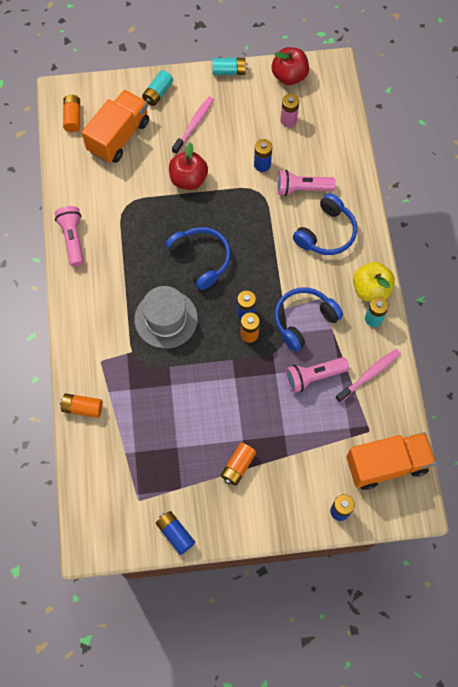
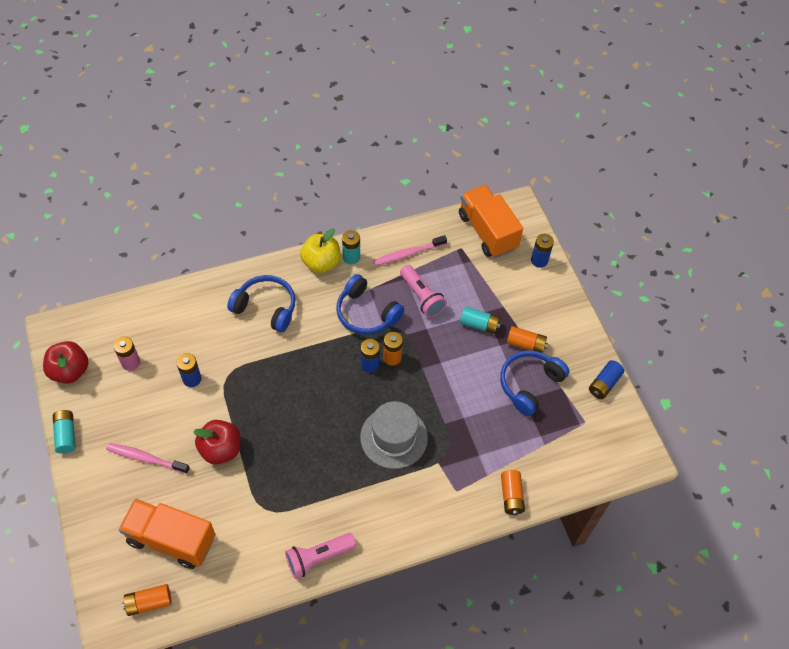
camera: 105 degrees left, 10 degrees down
turquoise battery [142,70,173,106] -> turquoise battery moved to [460,306,501,334]
blue headphones [166,227,231,290] -> blue headphones moved to [500,350,570,416]
pink flashlight [277,170,336,196] -> none
pink toothbrush [335,349,401,403] -> pink toothbrush turned 60 degrees counterclockwise [373,235,447,266]

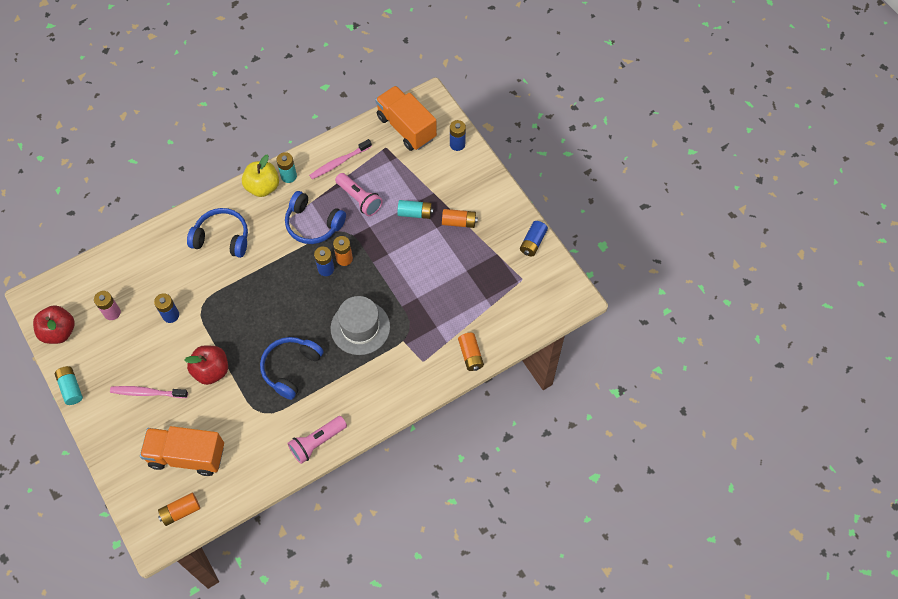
camera: 10 degrees left, 5 degrees up
blue headphones [500,350,570,416] -> blue headphones moved to [260,337,324,400]

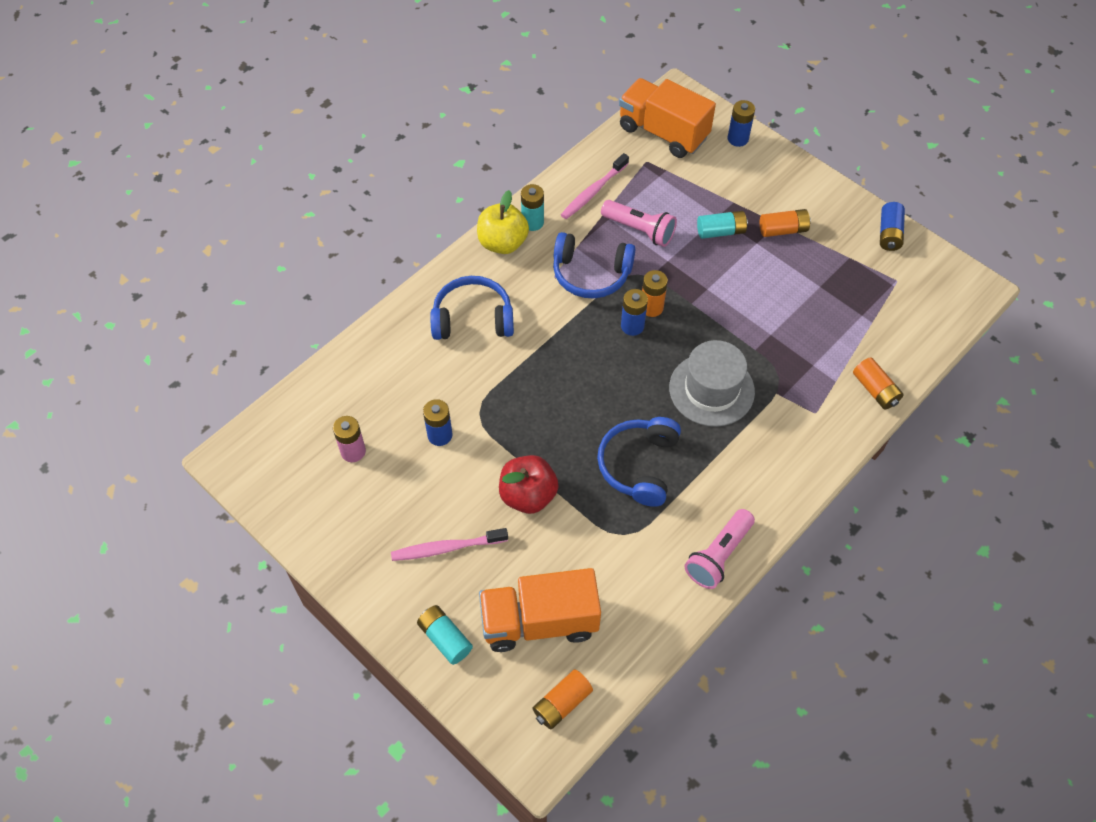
camera: 15 degrees left, 5 degrees down
red apple [33,305,75,344] -> none
turquoise battery [55,366,83,405] -> turquoise battery moved to [417,605,473,665]

